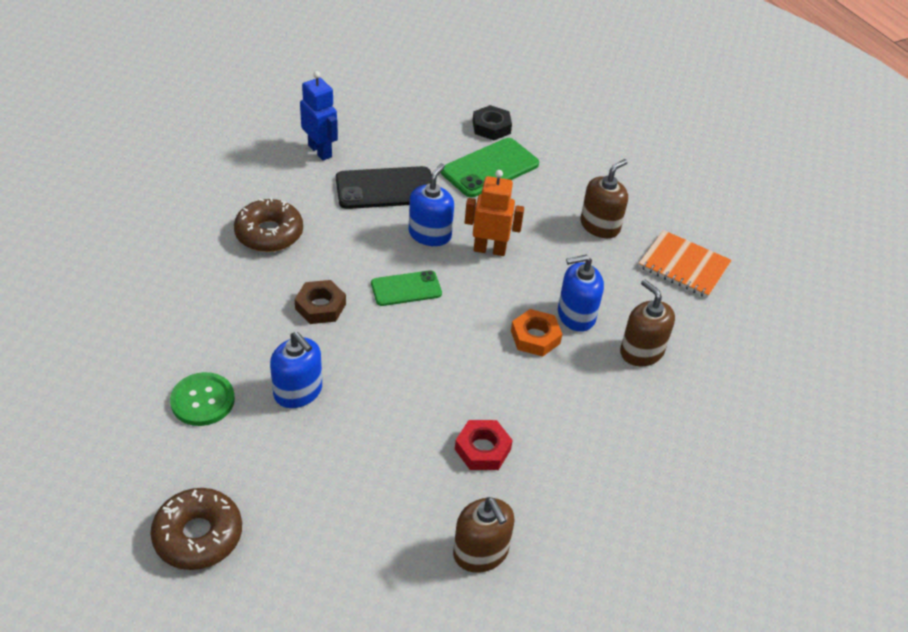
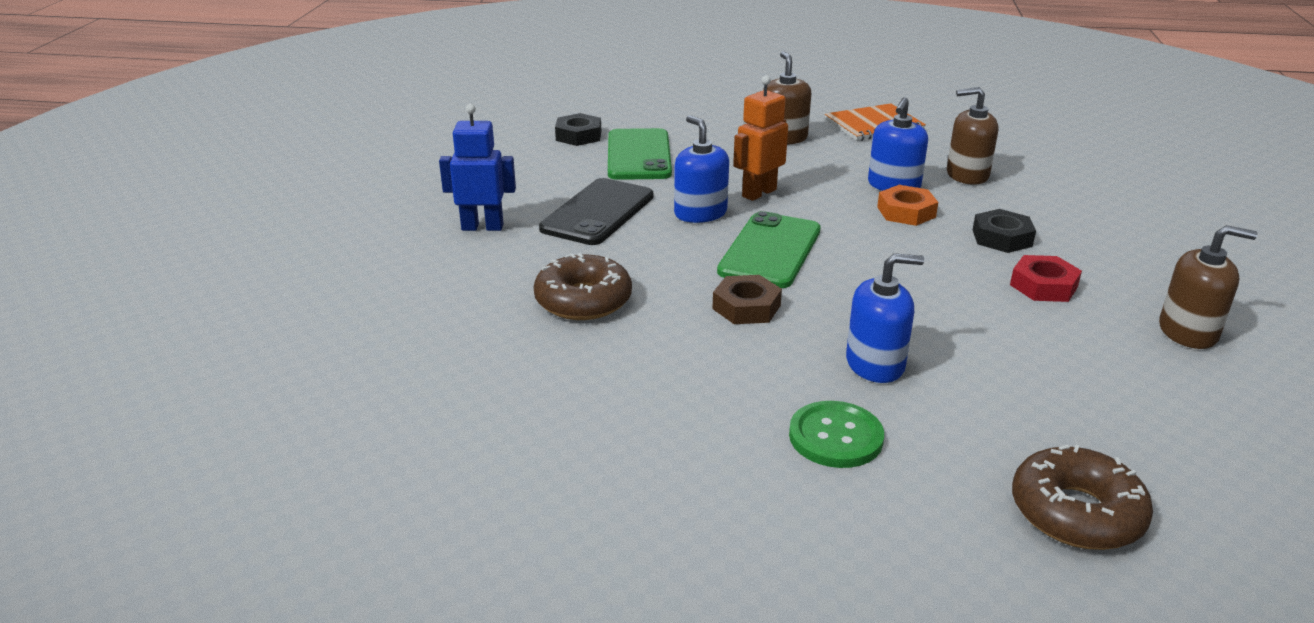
camera: 50 degrees left, 15 degrees down
green phone [371,270,442,306] -> green phone [717,211,821,288], size x1.59
none -> black nut [973,209,1036,253]

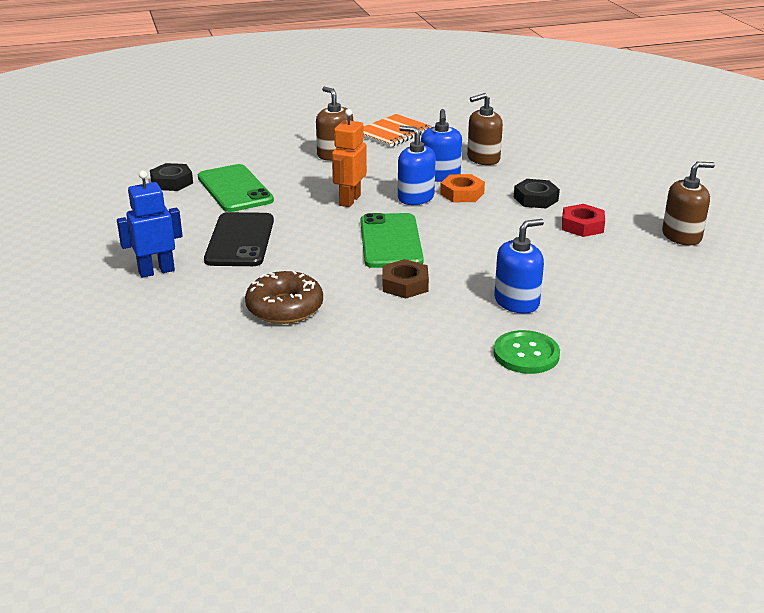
camera: 25 degrees left, 0 degrees up
blue soap dispenser [674,115,729,223] -> blue soap dispenser moved to [398,126,436,205]
brown donut [1012,445,1153,550] -> none

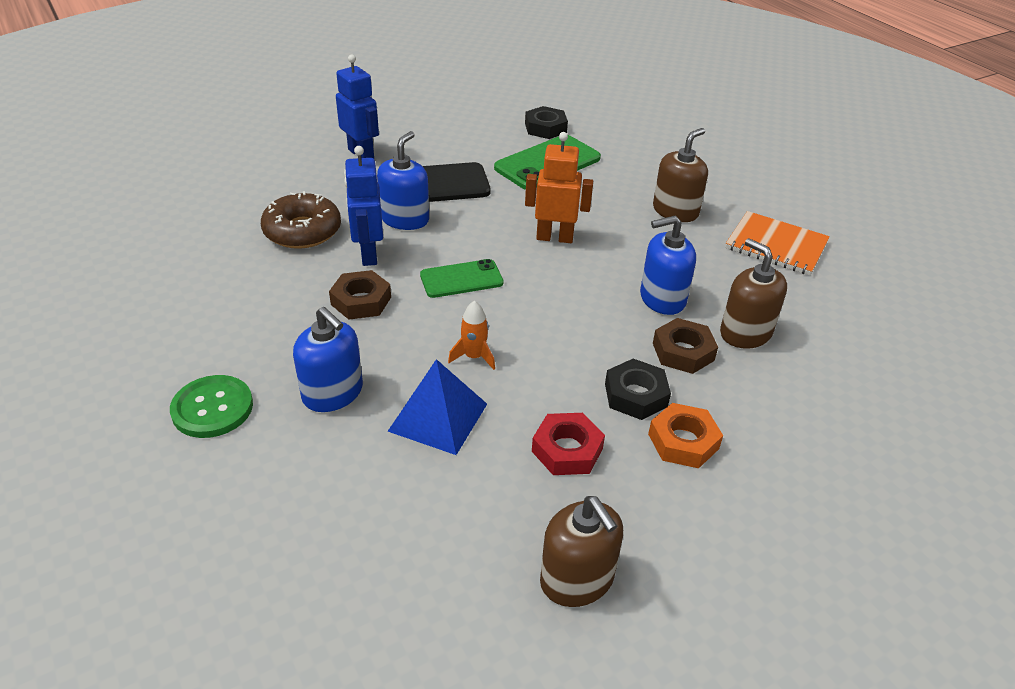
camera: 75 degrees right, 10 degrees up
green phone [361,213,424,268] -> green phone [420,259,504,298], size x0.63
blue soap dispenser [398,126,436,205] -> blue soap dispenser moved to [377,131,429,230]
orange nut [440,174,485,202] -> orange nut moved to [648,403,723,468]
none -> blue robot [344,146,383,266]
none -> blue pyramid [388,359,487,455]
none -> orange rocket [448,301,495,370]
none -> brown nut [653,318,718,374]

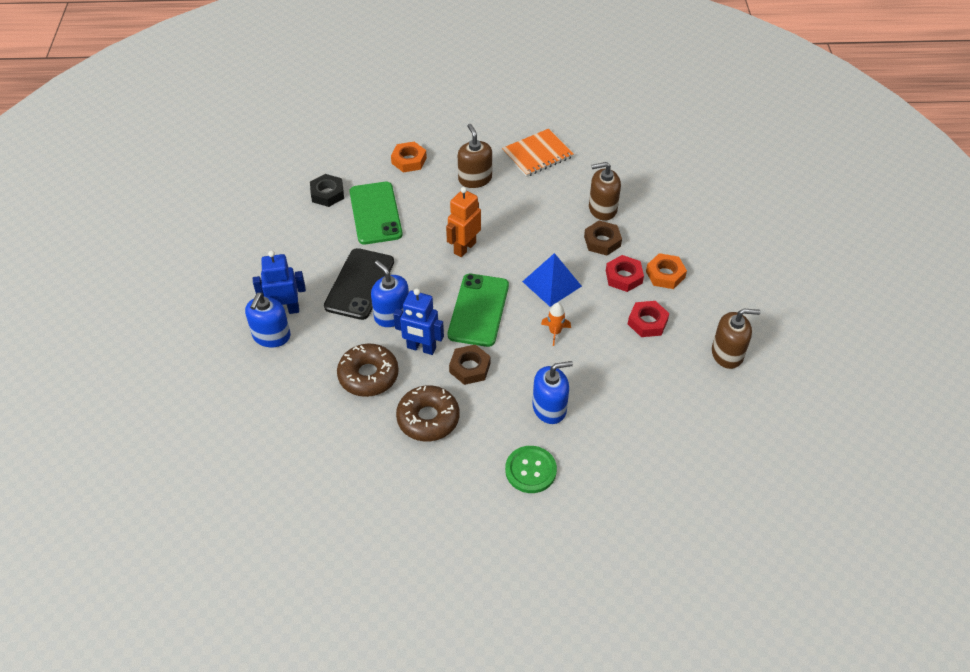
camera: 60 degrees left, 10 degrees up
blue pyramid [388,359,487,455] -> blue pyramid moved to [522,253,582,307]
green phone [420,259,504,298] -> green phone [448,274,509,347], size x1.59
black nut [605,359,671,420] -> red nut [606,255,644,292]
blue soap dispenser [640,216,696,315] -> blue soap dispenser moved to [245,293,290,347]
none -> orange nut [391,142,427,172]
none -> brown donut [396,385,459,441]

